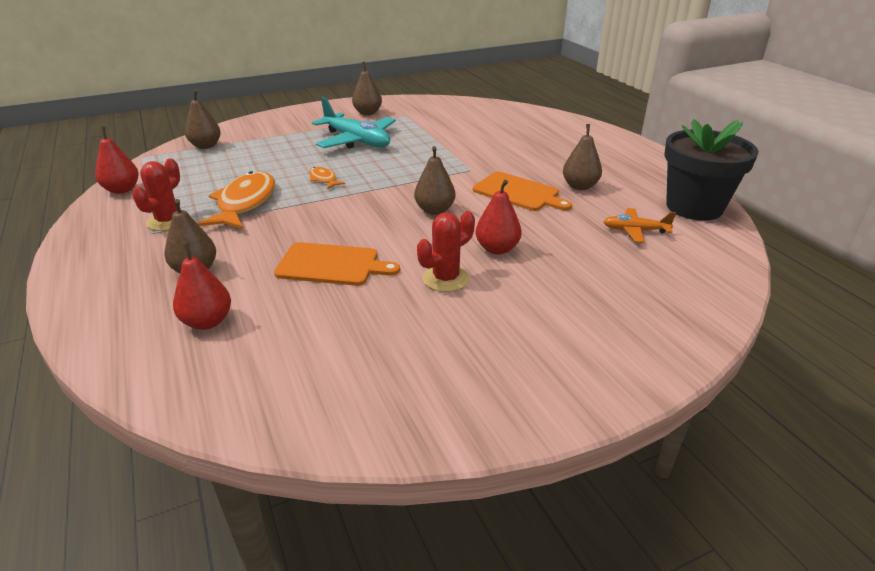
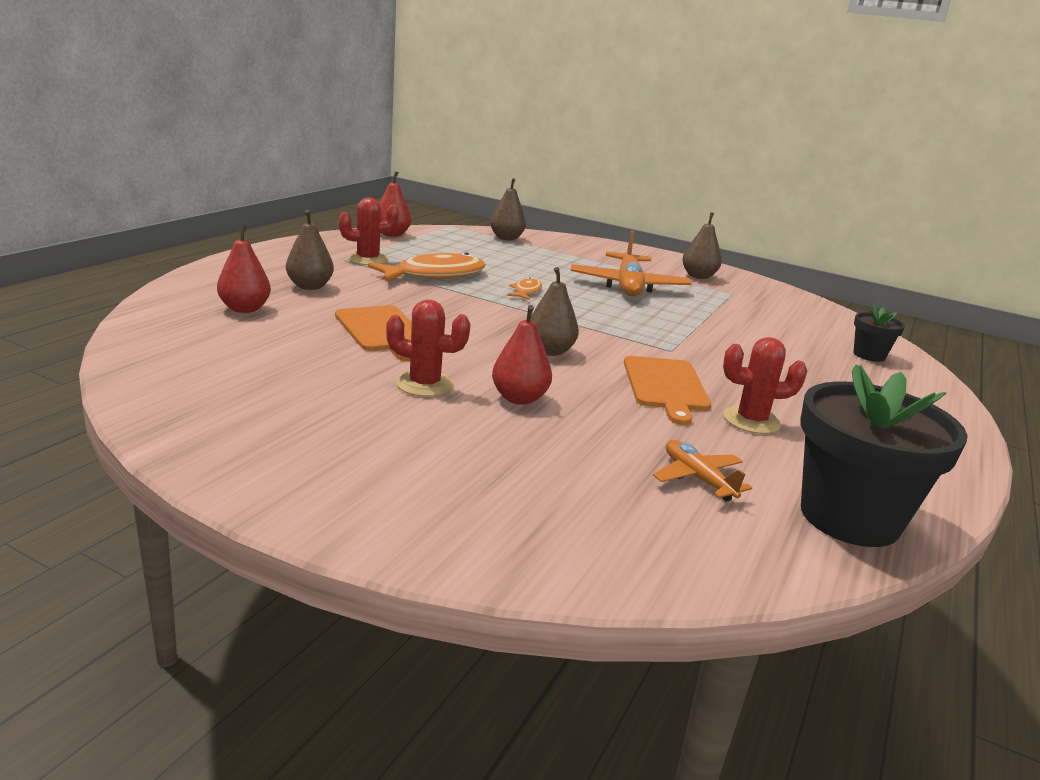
camera: 50 degrees right, 10 degrees down
turquoise plane [312,97,396,149] -> orange plane [571,231,691,297]
brown pear [563,124,602,190] -> red cactus [723,337,807,434]
none -> black flower pot [853,304,905,362]

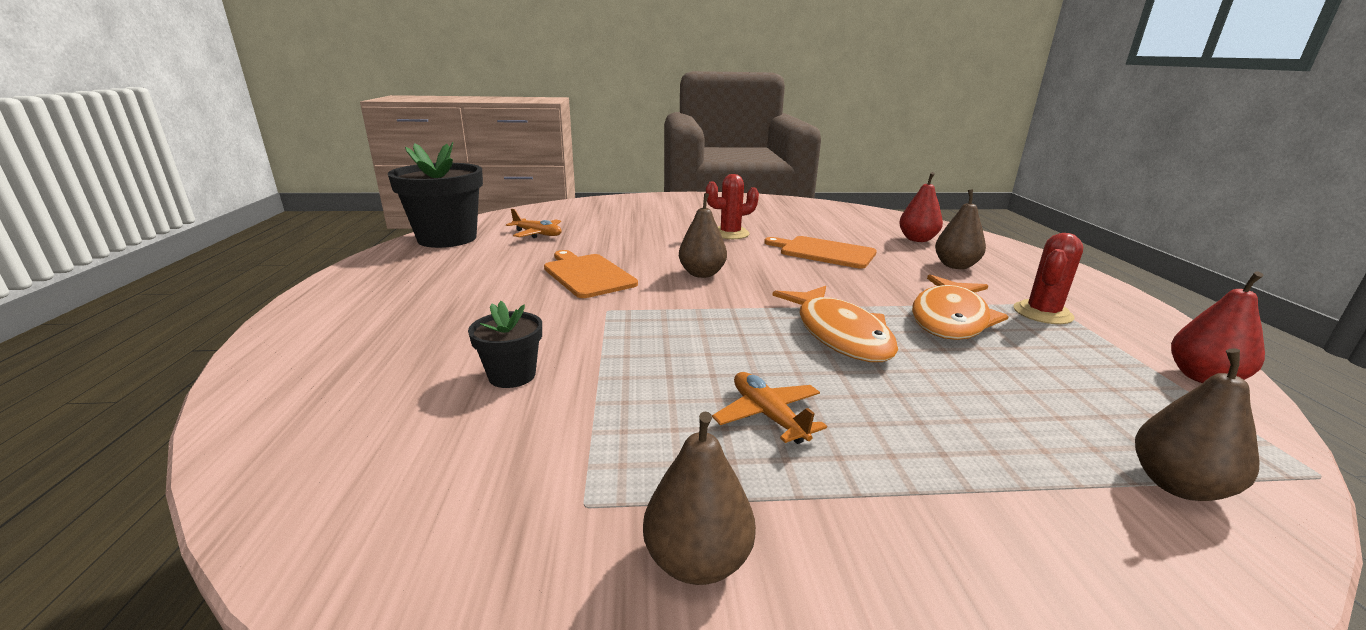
camera: 150 degrees right, 0 degrees up
red pear [492,305,552,405] -> none
orange fish [507,277,542,300] -> orange fish [772,286,898,362], size x2.09
orange plane [571,231,691,297] -> orange plane [712,372,827,444], size x0.53
red cactus [723,337,807,434] -> none
black flower pot [853,304,905,362] -> black flower pot moved to [468,301,542,388]

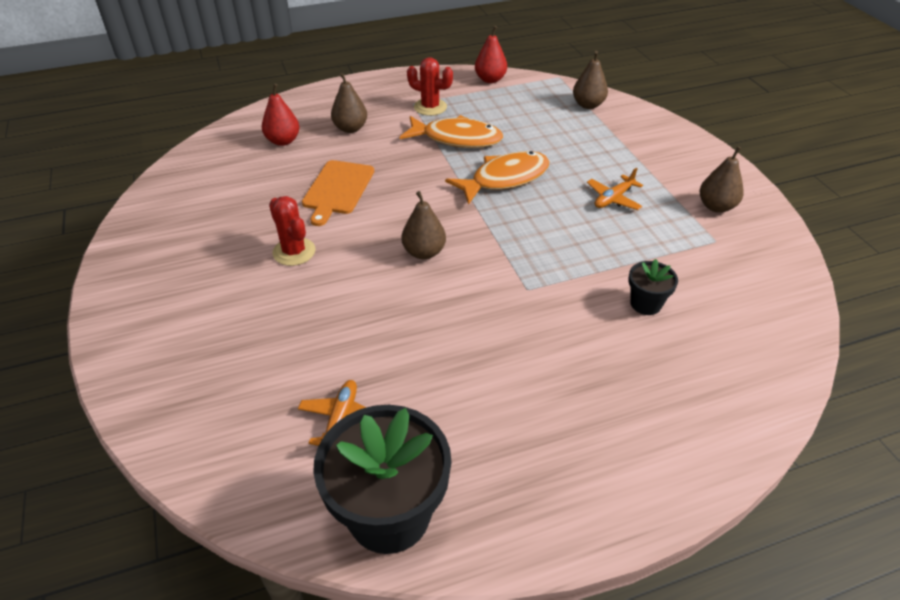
camera: 105 degrees left, 20 degrees up
orange cutting board [544,250,638,298] -> none

